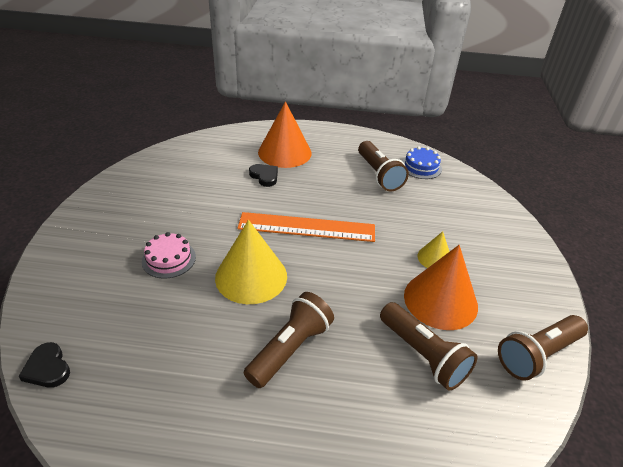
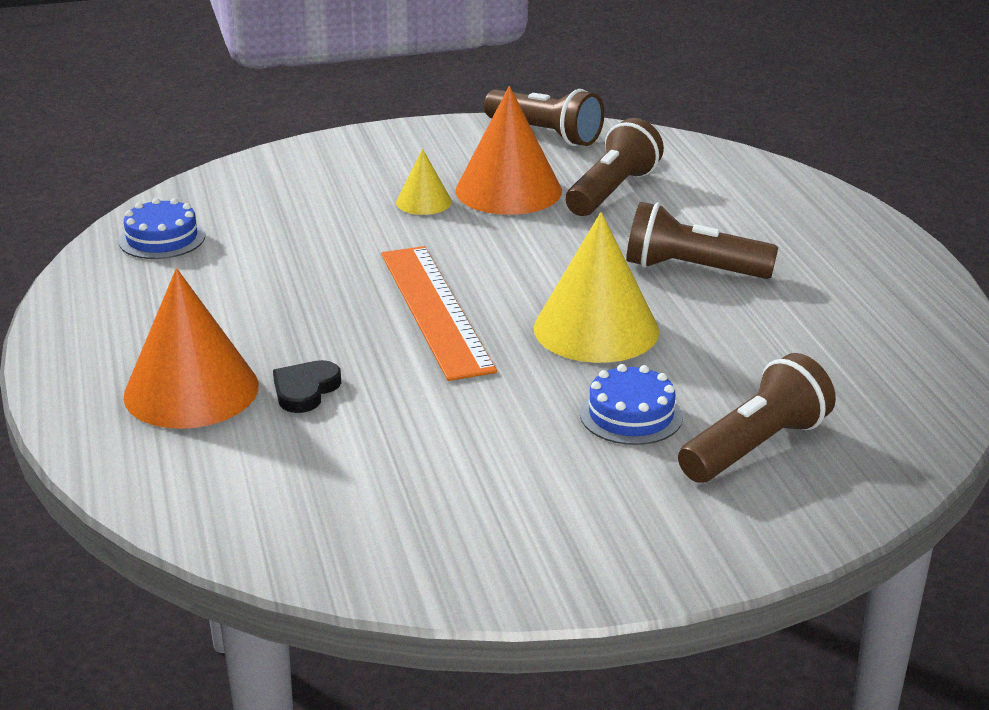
camera: 110 degrees left, 10 degrees down
black heart [18,342,70,388] -> none
pink cake [142,232,196,279] -> blue cake [580,364,683,445]
brown flashlight [358,141,409,192] -> brown flashlight moved to [678,353,836,483]

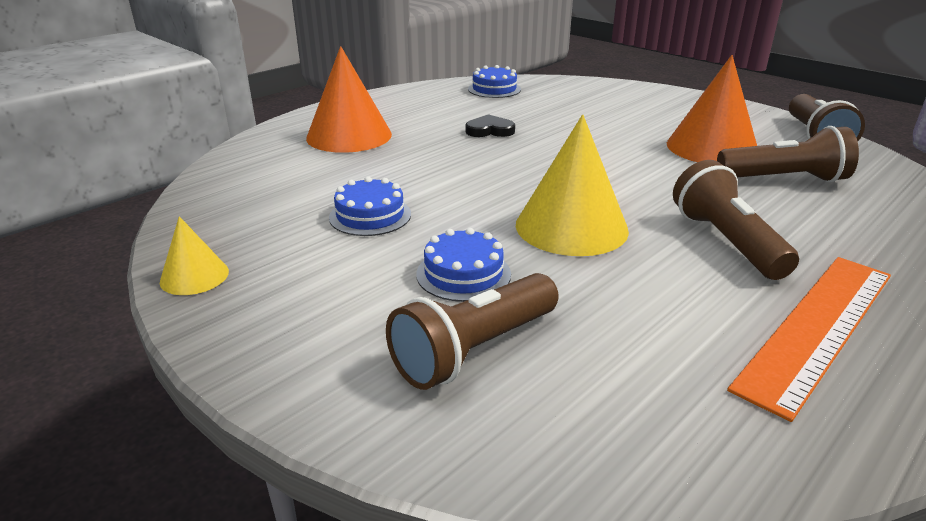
camera: 60 degrees right, 0 degrees up
black heart [273,360,341,413] -> black heart moved to [465,114,515,137]
orange ruler [381,246,497,381] -> orange ruler moved to [727,257,891,422]
yellow cone [396,149,452,215] -> yellow cone moved to [160,216,229,295]
brown flashlight [678,353,836,483] -> brown flashlight turned 120 degrees clockwise [386,273,559,390]
none -> blue cake [329,176,411,236]

